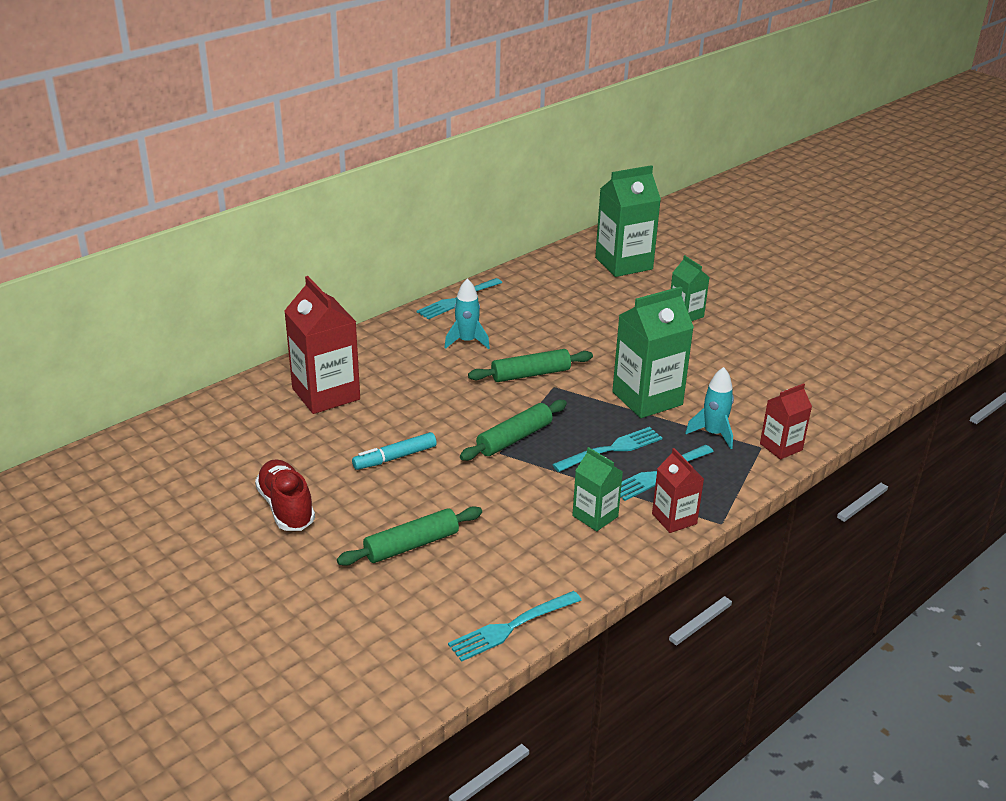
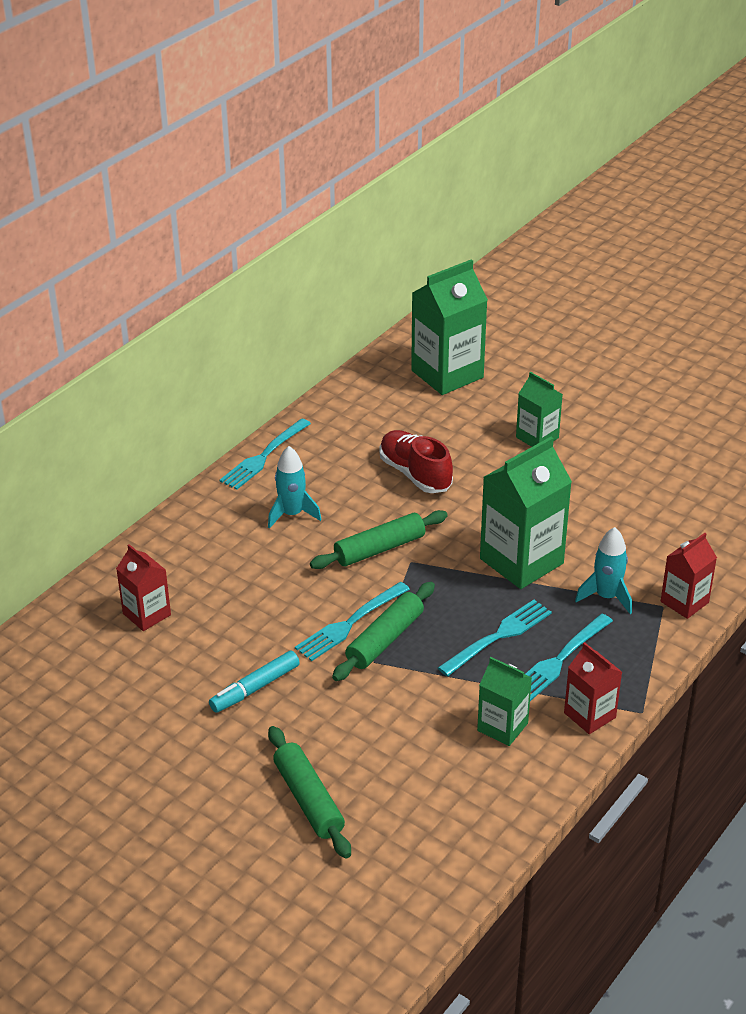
camera: 10 degrees left, 5 degrees up
red shoe [255,459,315,531] -> red shoe moved to [380,430,453,493]
red carton [284,276,360,414] -> red carton [116,544,171,631], size x0.56
green rolling pin [337,506,482,566] -> green rolling pin turned 75 degrees counterclockwise [268,726,351,858]
turquoise fork [448,591,582,662] -> turquoise fork moved to [295,582,410,661]

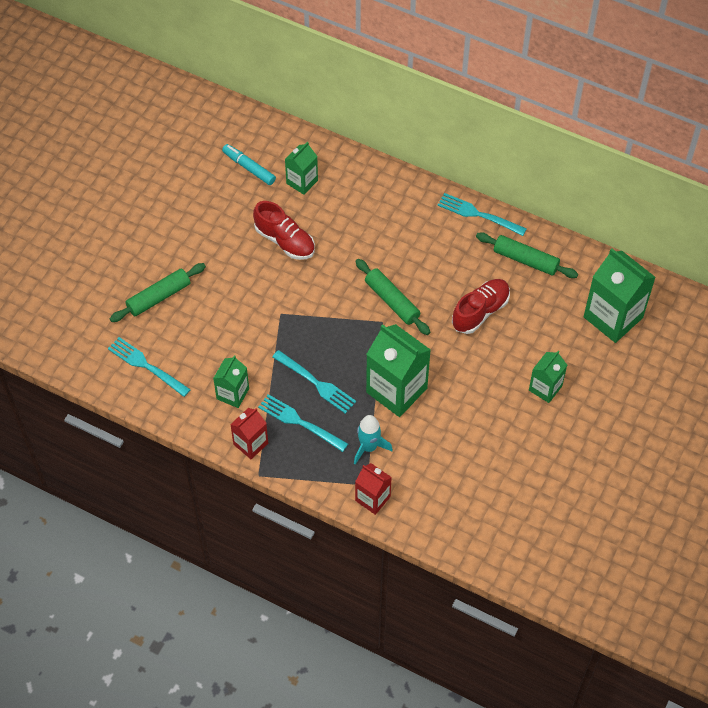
camera: 80 degrees right, 20 degrees up
red carton [116,544,171,631] -> green carton [285,142,318,195]
turquoise marker [209,651,300,713] -> turquoise marker moved to [222,144,276,185]
turquoise rocket [268,446,322,529] -> none
turquoise fork [295,582,410,661] -> turquoise fork moved to [108,337,191,397]
green rolling pin [332,582,435,681] -> green rolling pin moved to [476,232,578,278]
none -> red shoe [253,201,315,260]

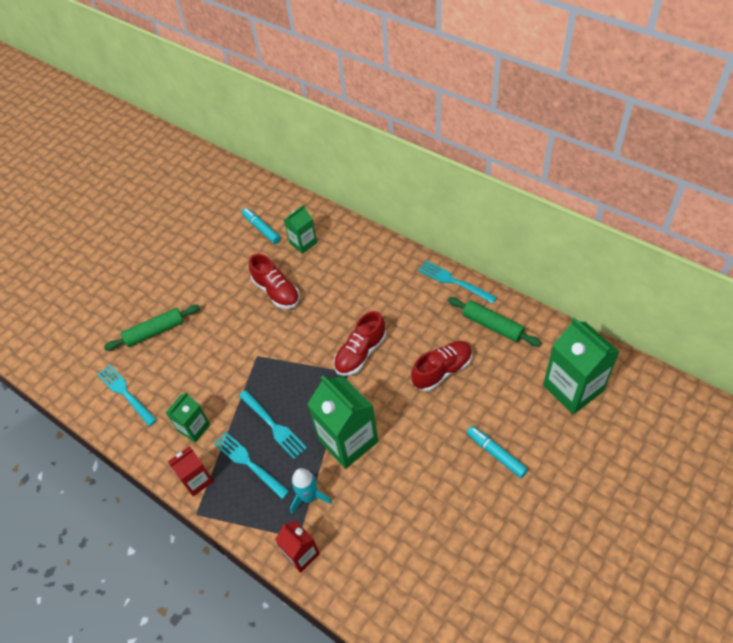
camera: 15 degrees right, 5 degrees down
green rolling pin [355,259,430,335] -> red shoe [334,311,386,376]
green carton [529,351,567,403] -> turquoise marker [467,426,528,478]

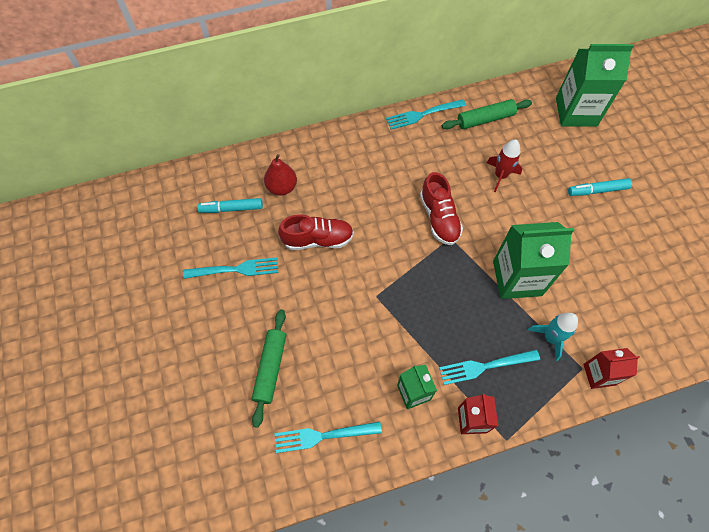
camera: 60 degrees left, 10 degrees up
turquoise fork [239,390,307,459] -> turquoise fork moved to [183,257,278,279]
green carton [284,205,317,254] -> red pear [264,154,297,196]
red shoe [411,341,472,391] -> red rocket [487,140,522,192]

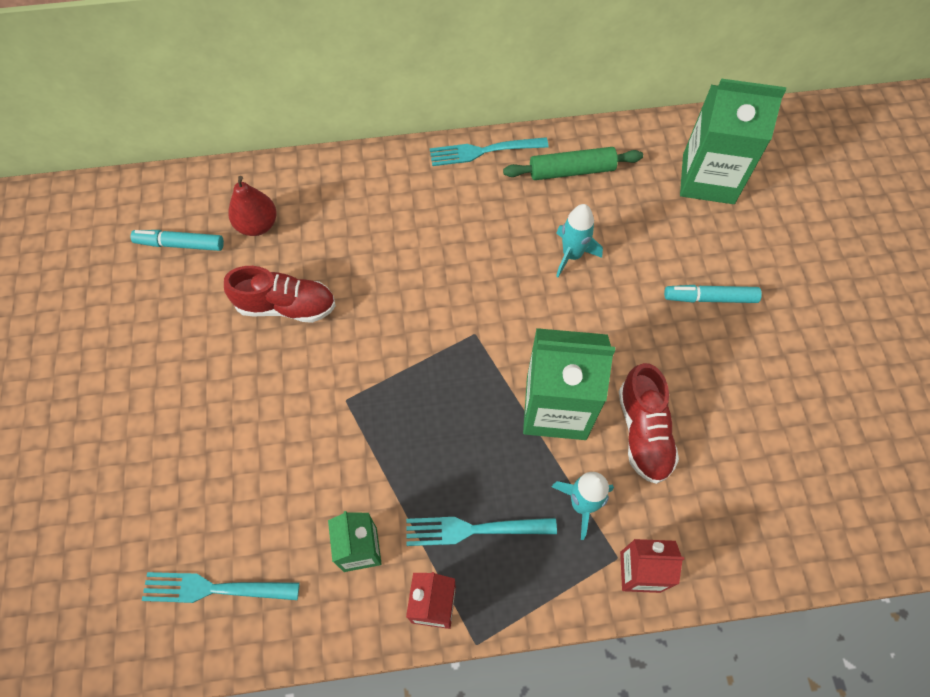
camera: 10 degrees right, 0 degrees up
turquoise fork [183,257,278,279] -> none
green rolling pin [252,309,286,428] -> none
red shoe [420,172,463,245] -> red shoe moved to [619,363,679,484]
red rocket [487,140,522,192] -> turquoise rocket [556,204,603,277]

